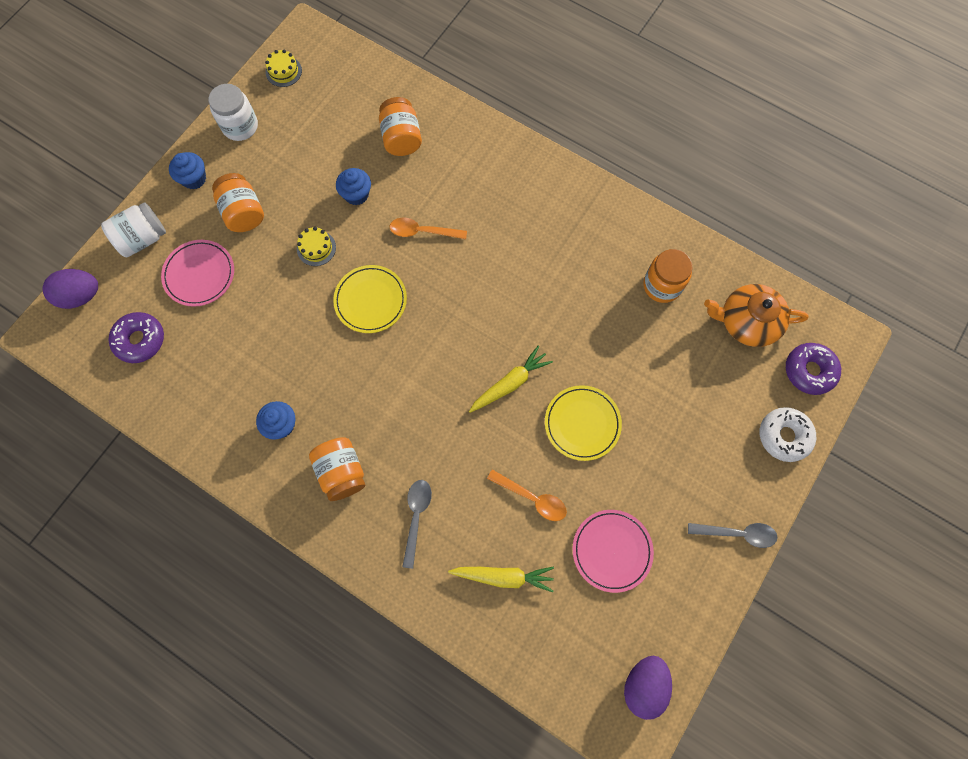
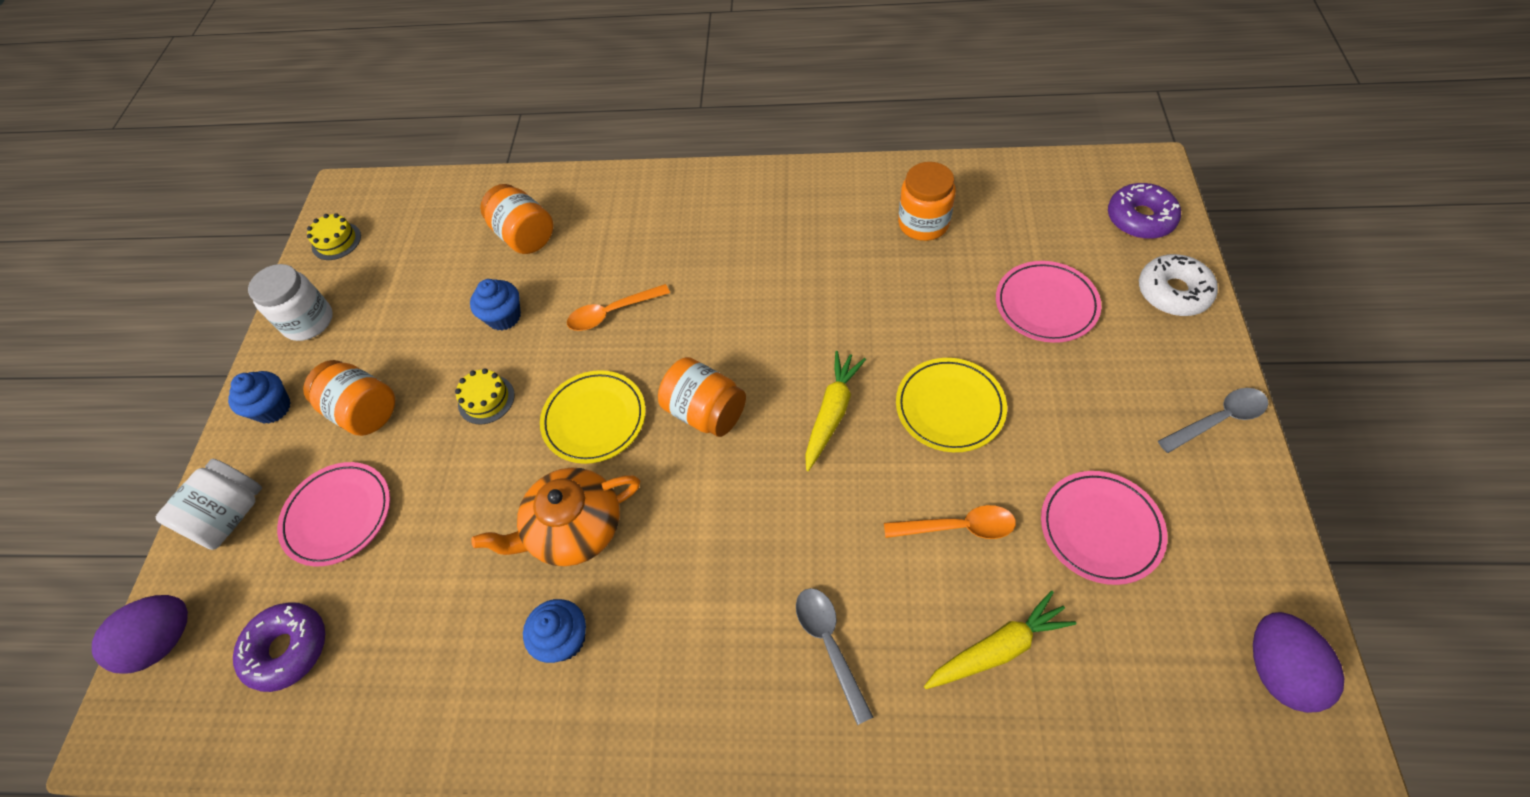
camera: 25 degrees left, 15 degrees down
orange jar [309,437,365,501] -> orange jar moved to [658,357,746,437]
orange teapot [704,284,809,347] -> orange teapot moved to [471,468,640,566]
none -> pink plate [996,261,1101,343]

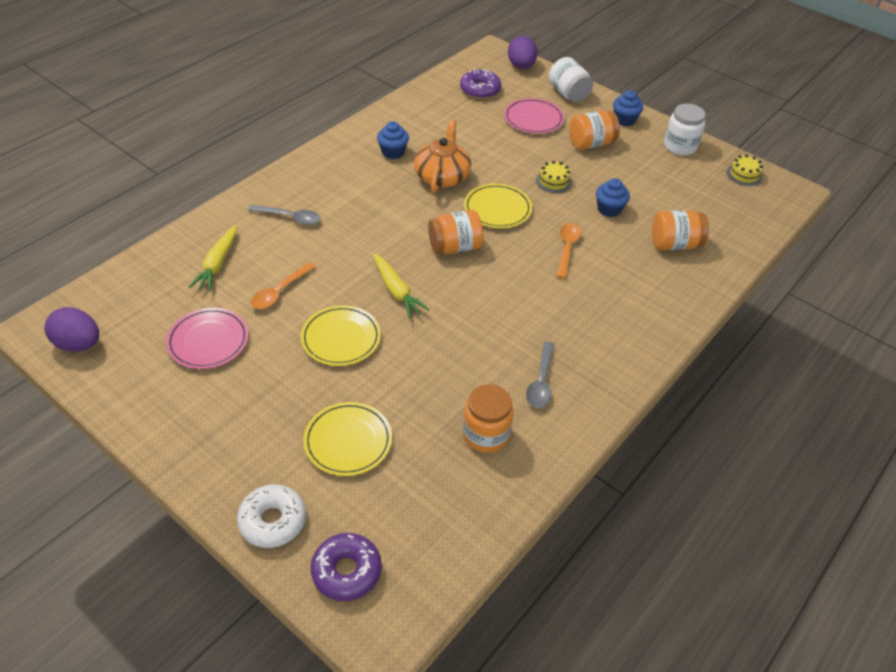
camera: 120 degrees right, 10 degrees down
pink plate [996,261,1101,343] -> yellow plate [303,402,392,476]
grey spoon [1158,388,1268,453] -> grey spoon moved to [526,341,555,408]

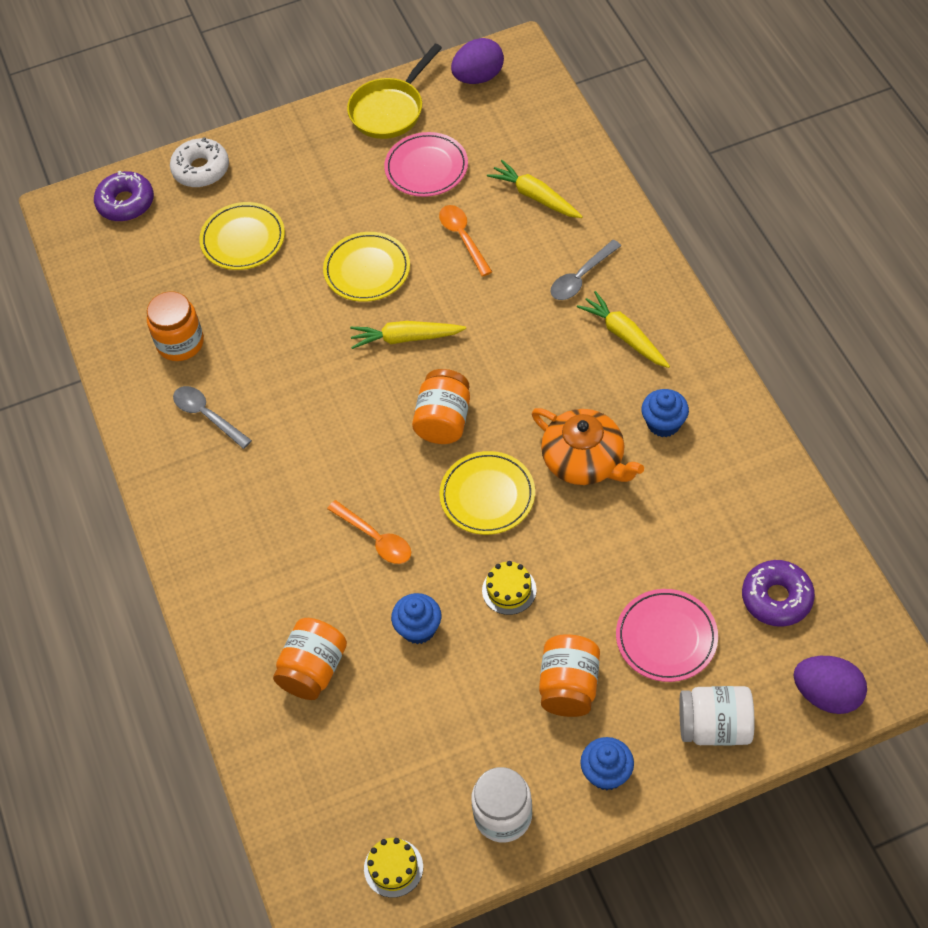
camera: 125 degrees right, 10 degrees up
none -> yellow pan [347,44,442,139]
none -> yellow carrot [577,291,670,368]

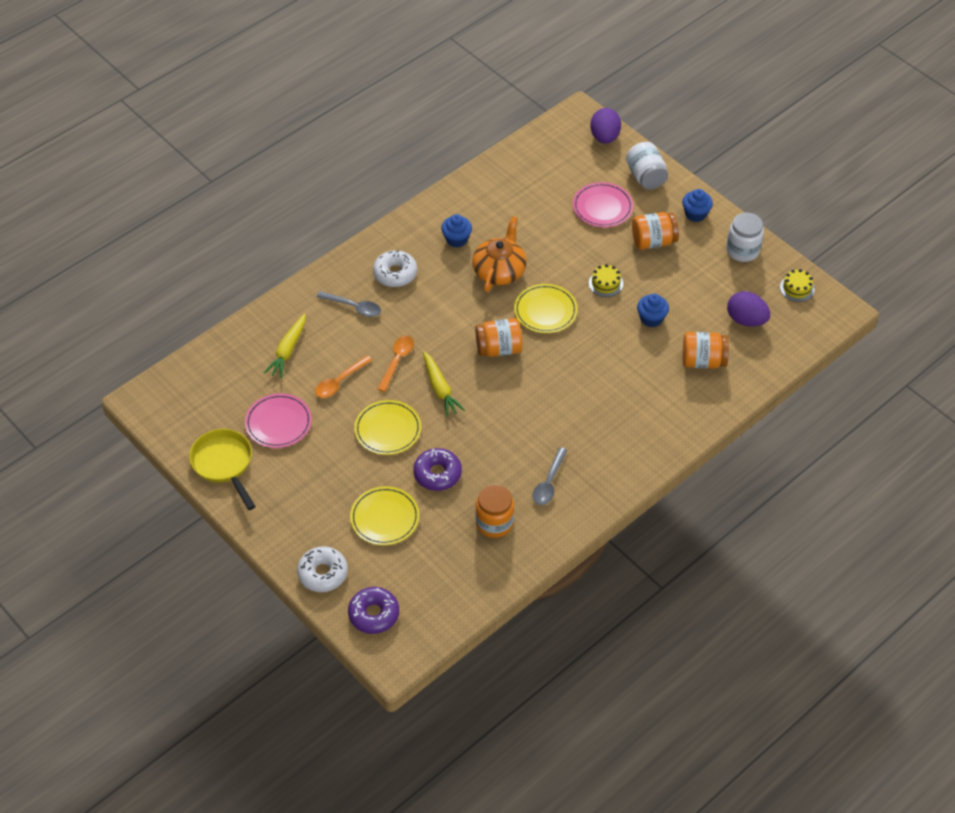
camera: 115 degrees left, 5 degrees down
orange spoon [327,500,411,564] -> orange spoon moved to [378,335,414,392]
yellow pan [347,44,442,139] -> yellow pan turned 135 degrees counterclockwise [189,429,256,510]
purple egg [451,38,504,84] -> purple egg moved to [727,291,770,326]
yellow carrot [577,291,670,368] -> white donut [373,250,417,287]
purple donut [742,560,815,627] -> purple donut moved to [413,448,462,491]

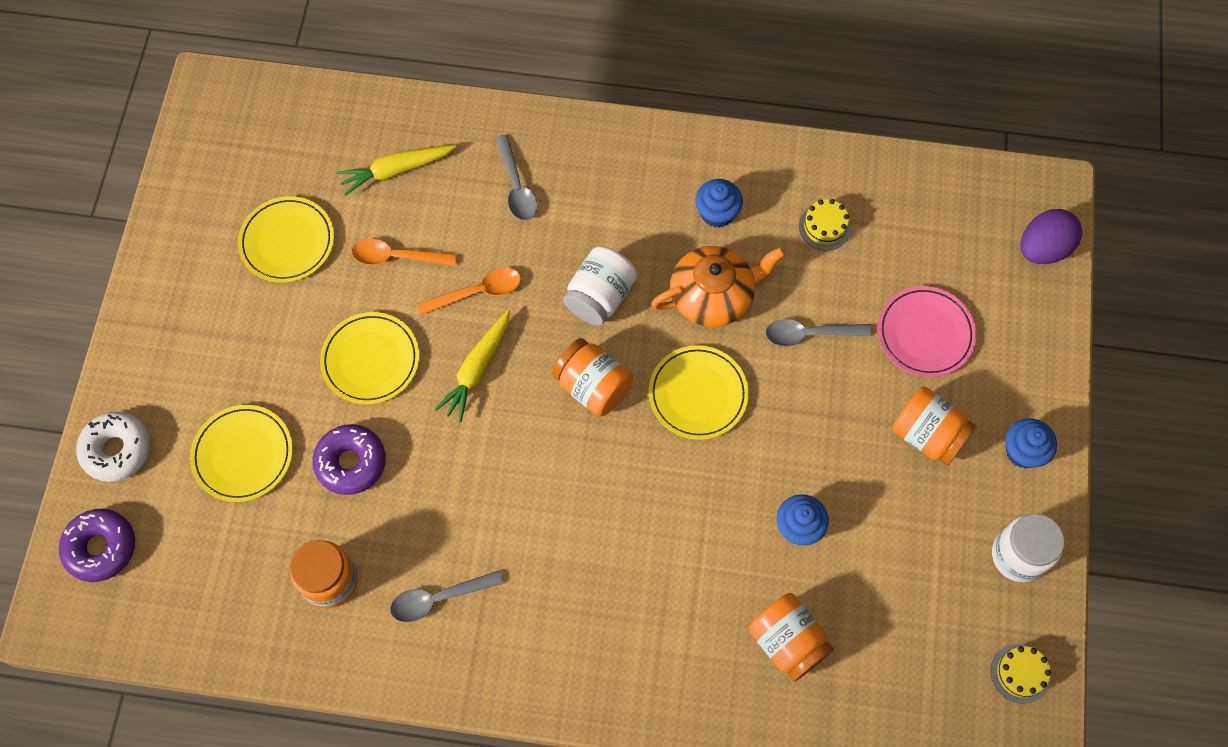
camera: 50 degrees right, 15 degrees up
yellow pan [189,429,256,510] -> none
pink plate [245,393,312,448] -> yellow plate [238,196,334,283]
white donut [373,250,417,287] -> none
yellow cake [589,264,623,297] -> yellow cake moved to [799,199,851,250]
white jar [626,142,668,190] -> white jar moved to [563,246,637,326]
purple egg [727,291,770,326] -> none
none -> grey spoon [765,319,872,346]

